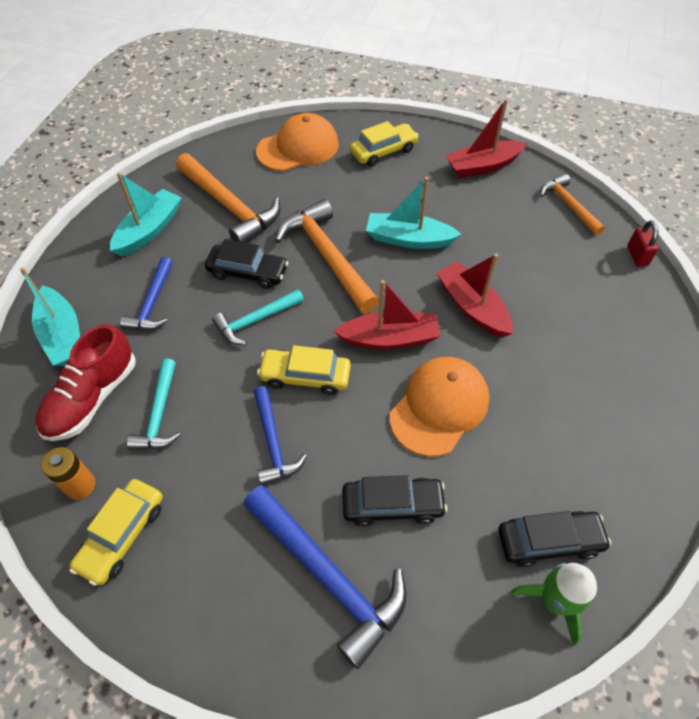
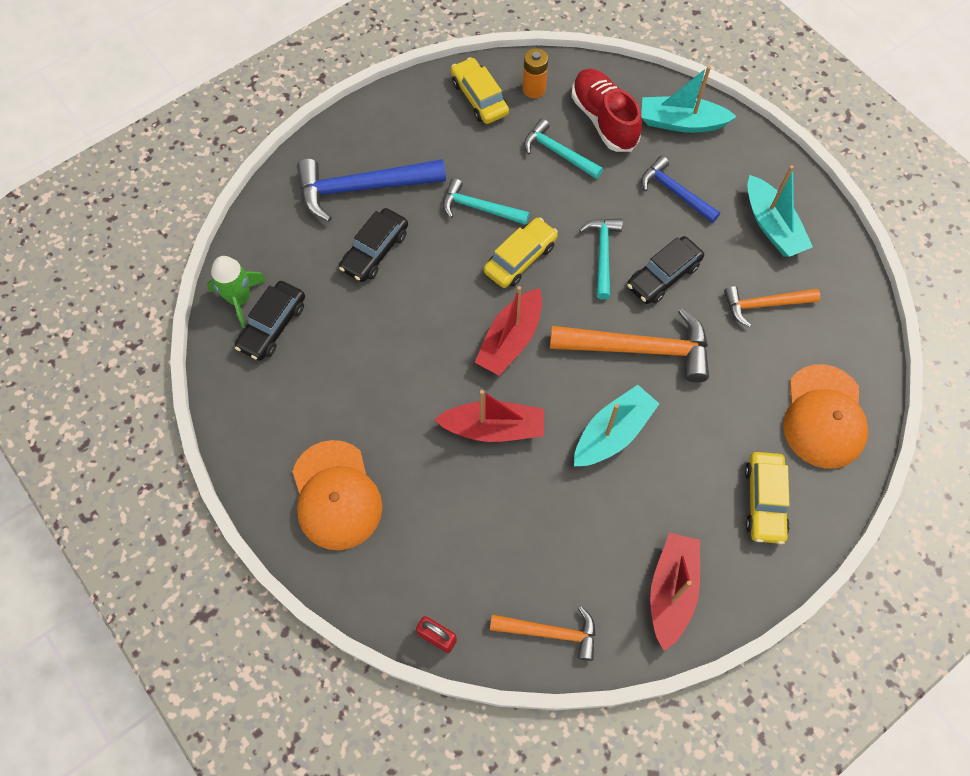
camera: 125 degrees right, 10 degrees up
orange hammer [176,153,280,243] -> orange hammer [724,286,820,327], size x0.60
blue hammer [254,386,307,485] -> turquoise hammer [443,178,529,225]
orange cap [390,357,489,457] -> orange cap moved to [292,440,382,550]

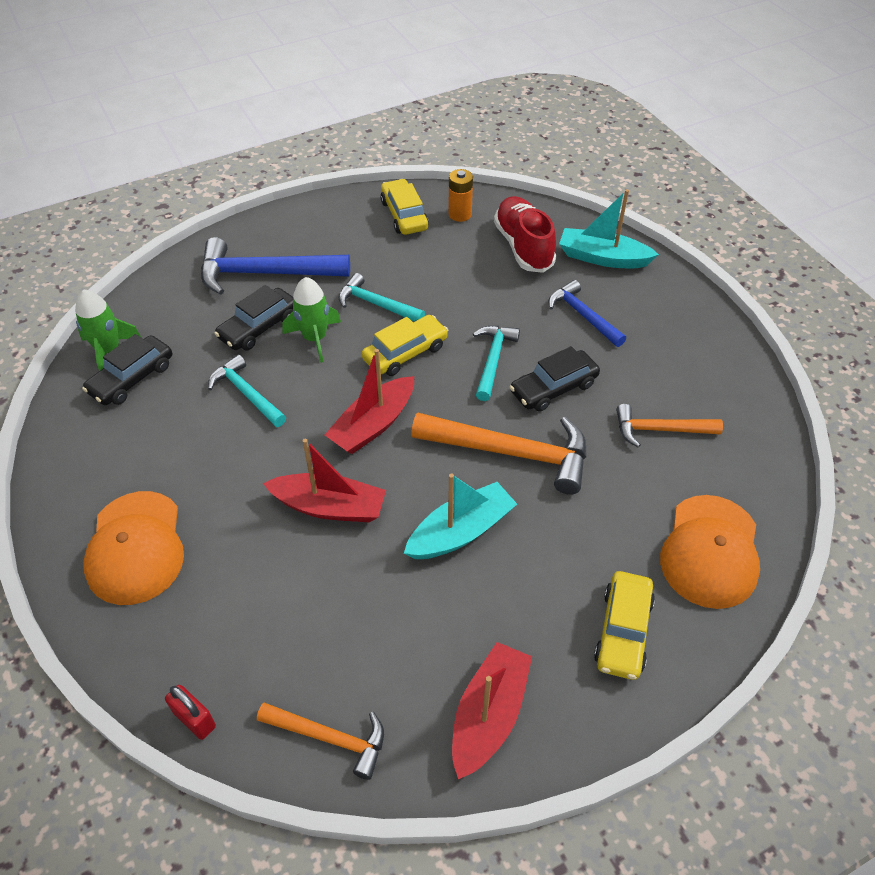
camera: 10 degrees right, 15 degrees down
turquoise hammer [524,119,603,179] -> turquoise hammer moved to [208,355,286,427]
turquoise boat [747,165,813,257] -> none
none -> green rocket [282,277,341,363]

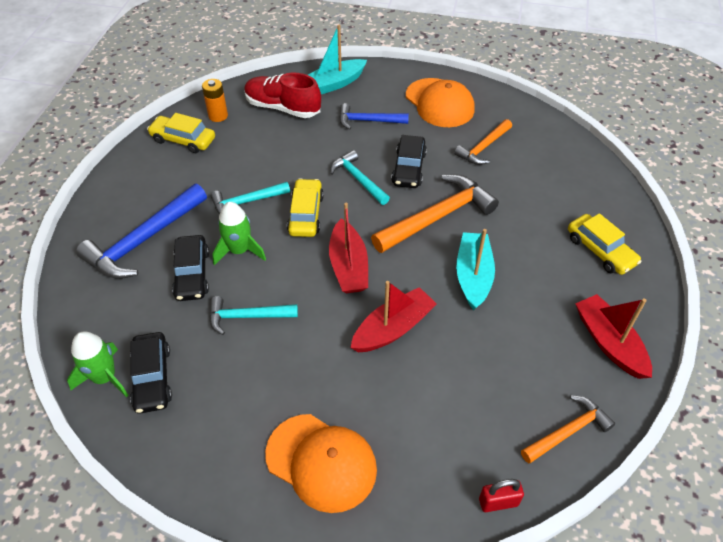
camera: 50 degrees left, 0 degrees up
orange cap [660,495,760,609] -> orange cap moved to [406,78,475,127]

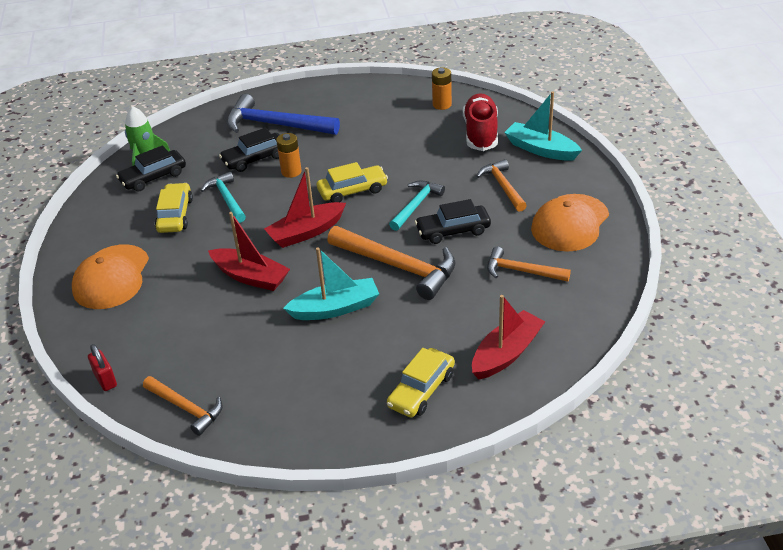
camera: 70 degrees right, 10 degrees down
yellow car [147,113,215,153] -> yellow car moved to [155,183,193,233]
turquoise hammer [211,182,290,214] -> none
green rocket [212,202,266,265] -> orange battery [276,133,302,178]
blue hammer [339,103,409,130] -> orange hammer [476,159,527,212]
red boat [575,294,652,379] -> red boat moved to [472,295,545,379]

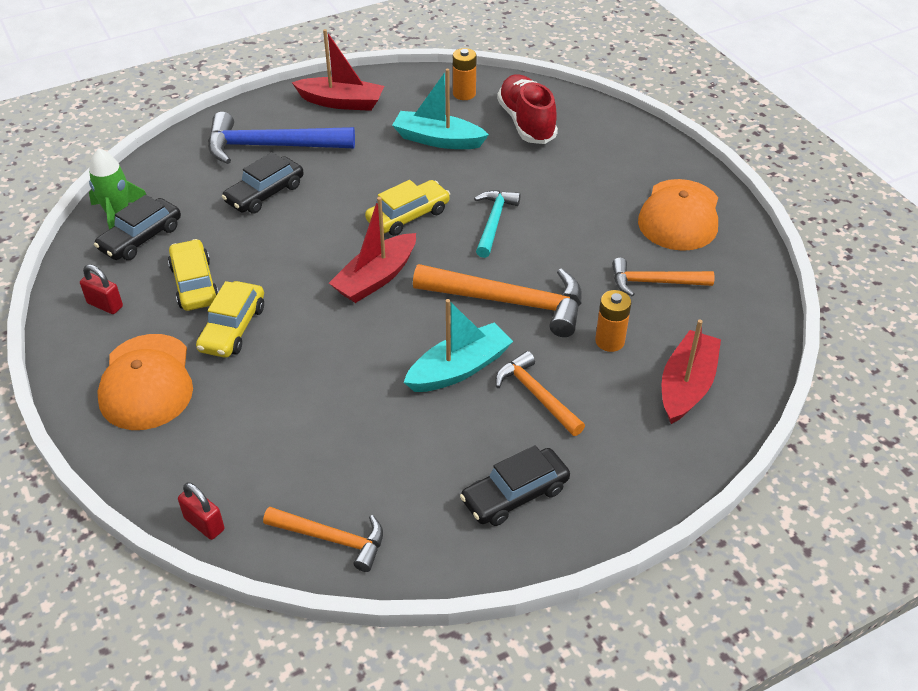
camera: 20 degrees left, 5 degrees up
turquoise hammer [201,172,246,223] -> none
red boat [208,212,290,291] -> red boat moved to [292,29,384,111]
orange battery [276,133,302,178] -> orange battery moved to [595,290,631,352]
yellow car [387,348,455,417] -> yellow car moved to [196,281,264,358]
black car [415,199,491,244] -> black car moved to [460,445,570,526]
orange hammer [476,159,527,212] -> orange hammer moved to [495,351,585,436]
turquoise boat [504,91,582,161] -> turquoise boat moved to [392,69,489,149]
none -> red padlock [80,264,123,314]

